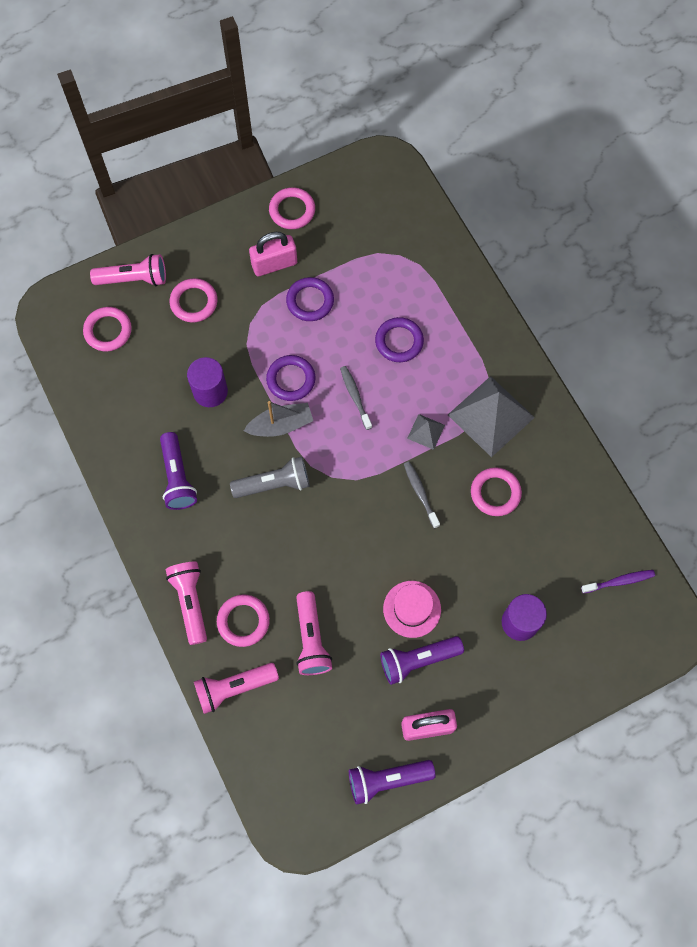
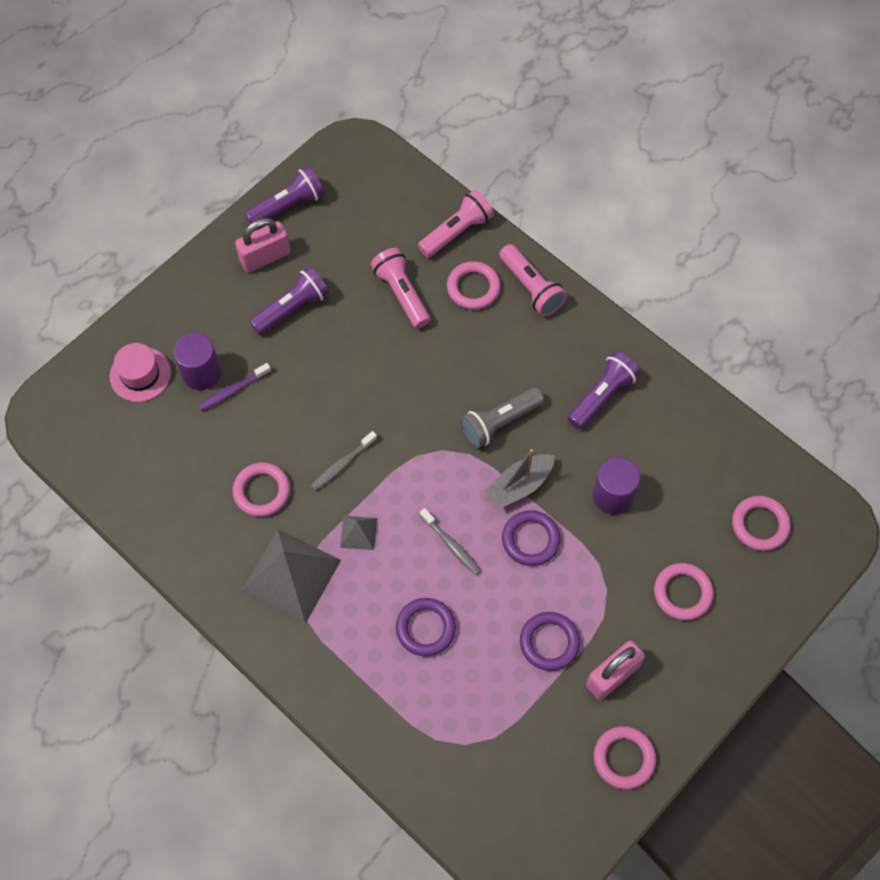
camera: 160 degrees right, 5 degrees down
pink flashlight [90,254,166,286] -> none
purple flashlight [160,432,197,510] -> purple flashlight turned 75 degrees clockwise [567,351,641,429]
pink hat [383,581,441,638] -> pink hat moved to [110,343,171,402]
grey toothbrush [404,462,440,529] -> grey toothbrush turned 90 degrees clockwise [311,431,377,491]
purple toothbrush [581,570,655,594] -> purple toothbrush moved to [198,363,271,411]

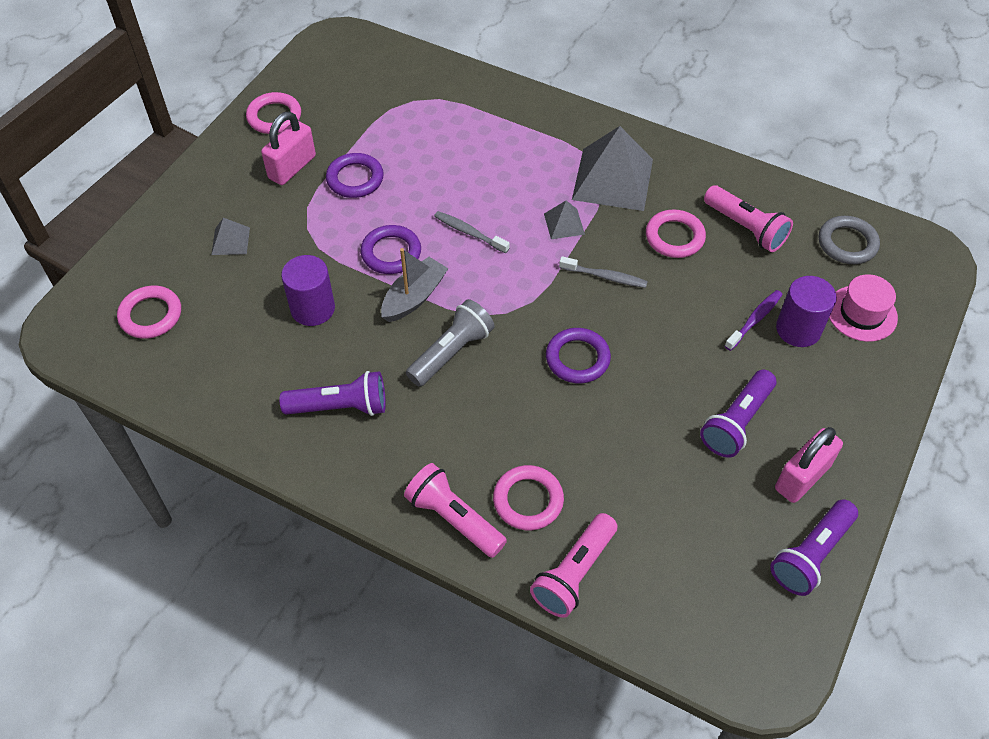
camera: 165 degrees right, 10 degrees down
grey toothbrush [311,431,377,491] -> grey toothbrush turned 75 degrees clockwise [559,256,648,288]
pink flashlight [370,248,430,328] -> pink flashlight moved to [704,185,793,252]
purple ring [396,598,456,656] -> purple ring moved to [546,328,611,383]
purple flashlight [567,351,641,429] -> purple flashlight turned 120 degrees counterclockwise [280,371,386,416]
pink ring [654,563,714,620] -> grey pyramid [211,218,250,255]
none -> grey ring [819,216,880,264]

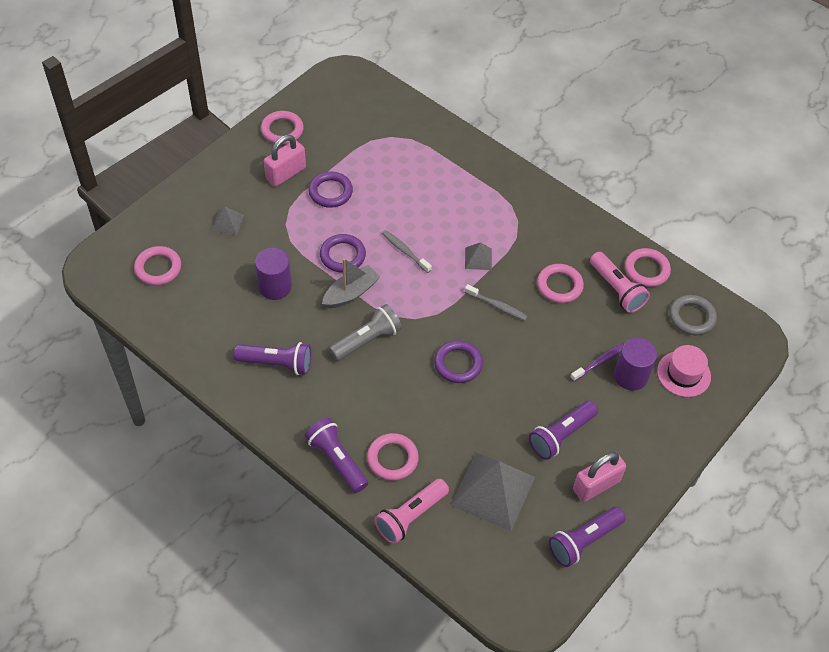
camera: 10 degrees right, 0 degrees up
pink flashlight [404,463,507,558] -> purple flashlight [305,418,368,493]
grey pyramid [572,126,653,211] -> grey pyramid moved to [451,453,535,531]
none -> pink ring [625,248,671,287]

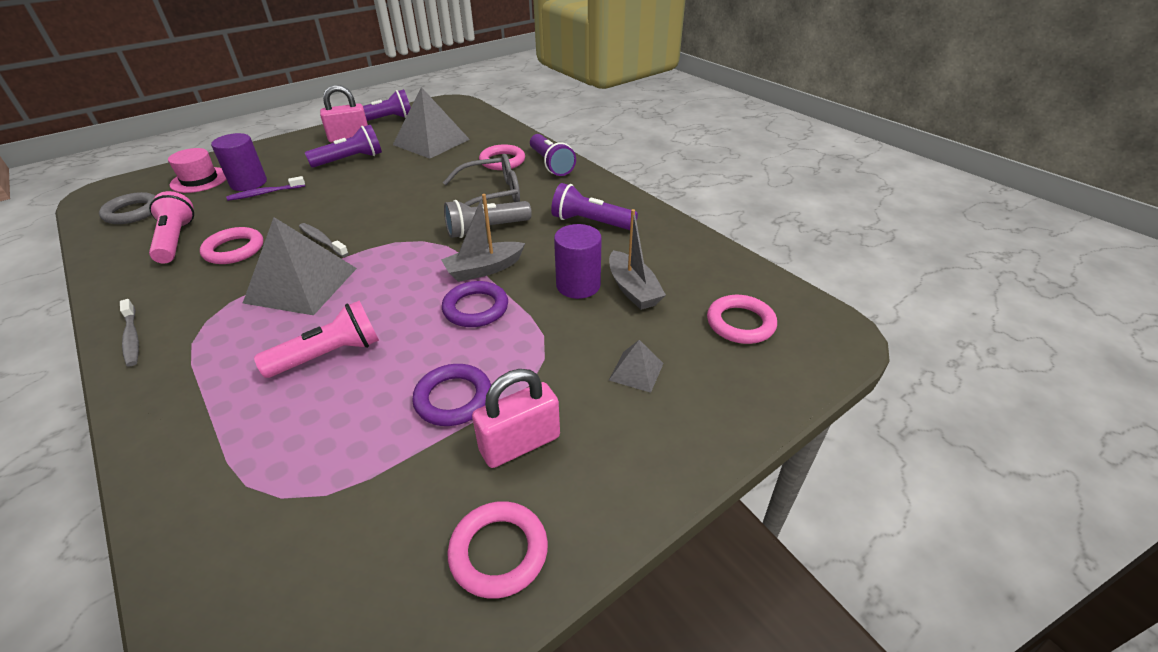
camera: 165 degrees left, 15 degrees down
pink flashlight [374,479,449,544] -> pink flashlight moved to [254,300,379,378]
grey toothbrush [382,230,432,273] -> grey toothbrush moved to [120,299,139,367]
purple ring [434,340,483,383] -> none
grey pyramid [465,242,492,270] -> grey pyramid [243,217,357,315], size x2.14
pink ring [625,248,671,287] -> none
none -> grey glasses [443,154,520,206]
none -> grey boat [609,209,666,310]

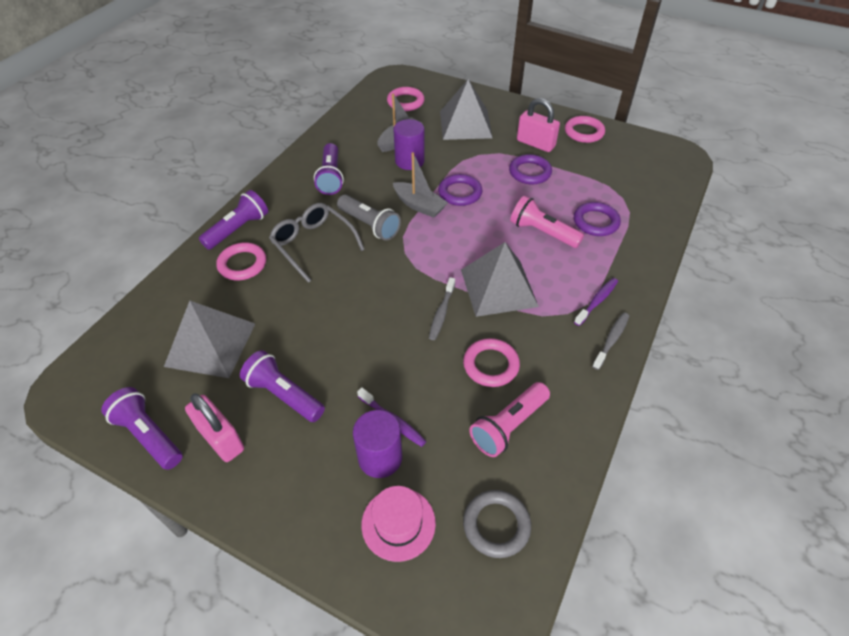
camera: 115 degrees left, 10 degrees up
grey pyramid [609,340,664,393] -> grey pyramid [440,79,493,140], size x2.14
none -> purple ring [574,202,621,236]
none -> purple toothbrush [574,278,618,326]

